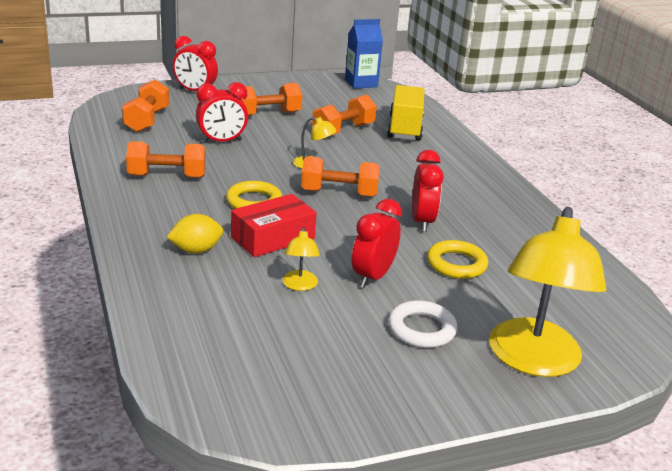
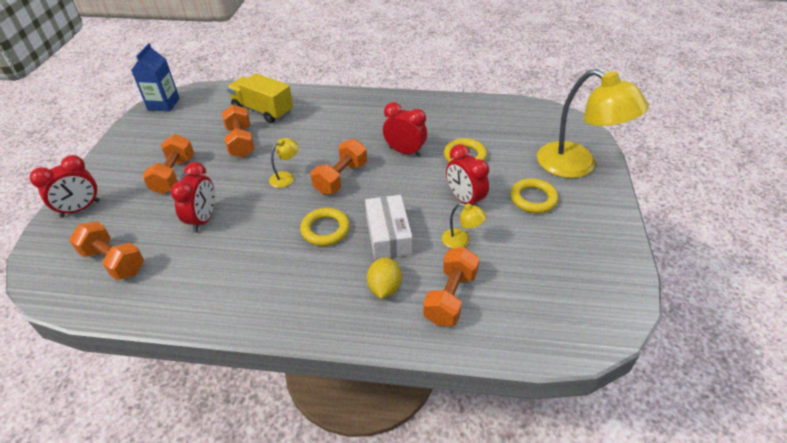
camera: 60 degrees left, 15 degrees up
orange dumbbell [126,141,206,178] -> orange dumbbell moved to [423,247,480,326]
red box [231,194,317,257] -> white box [365,195,412,260]
white ring [388,300,458,348] -> yellow ring [510,178,558,213]

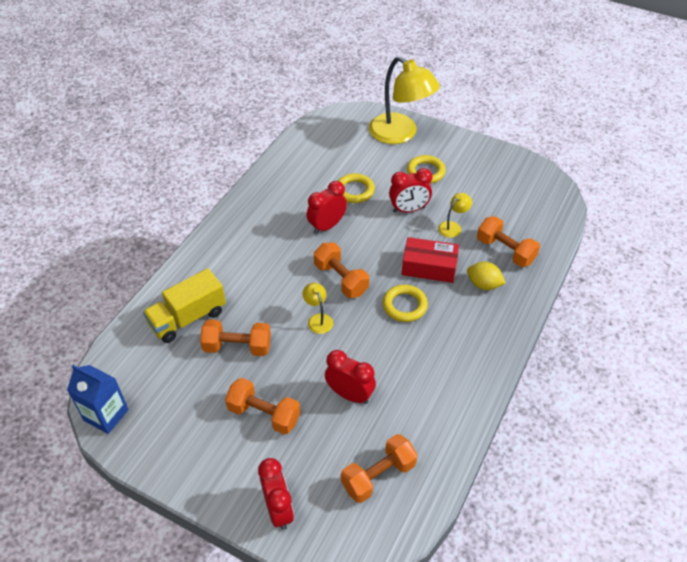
camera: 70 degrees left, 5 degrees up
white box [365,195,412,260] -> red box [402,237,459,283]
yellow lamp [537,69,649,178] -> yellow lamp turned 75 degrees clockwise [369,56,440,144]

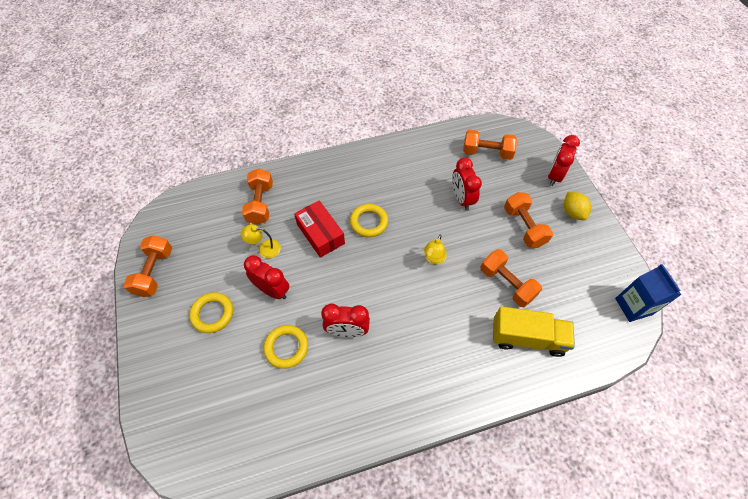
camera: 135 degrees left, 10 degrees up
orange dumbbell [314,242,369,298] -> orange dumbbell moved to [124,235,172,297]
yellow lamp [369,56,440,144] -> none
yellow lemon [467,262,506,290] -> yellow lemon moved to [564,192,591,220]

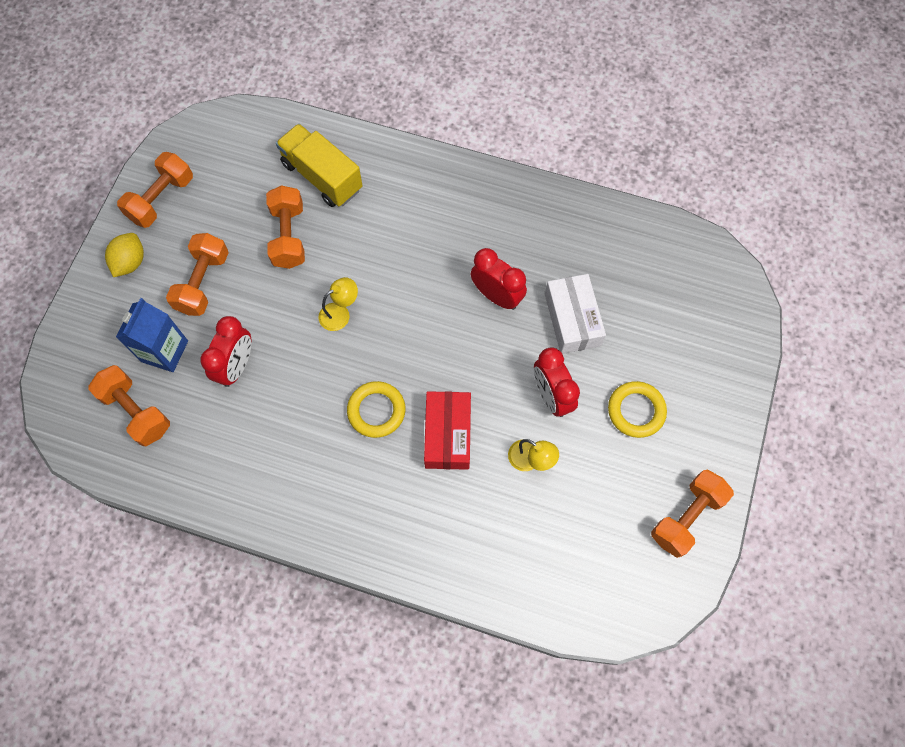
camera: 145 degrees left, 10 degrees up
orange dumbbell [242,168,273,225] -> orange dumbbell moved to [117,152,193,228]
yellow ring [263,325,308,369] -> white box [545,274,606,354]
red clock [548,135,580,186] -> none
blue carton [615,264,681,322] -> blue carton moved to [116,298,188,372]

